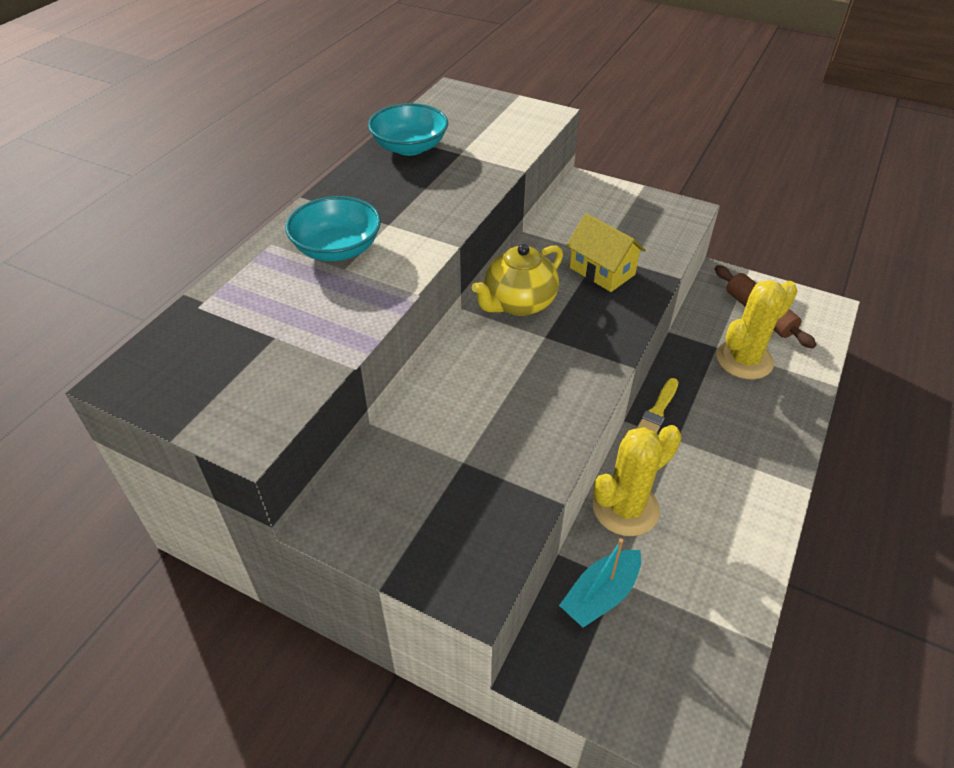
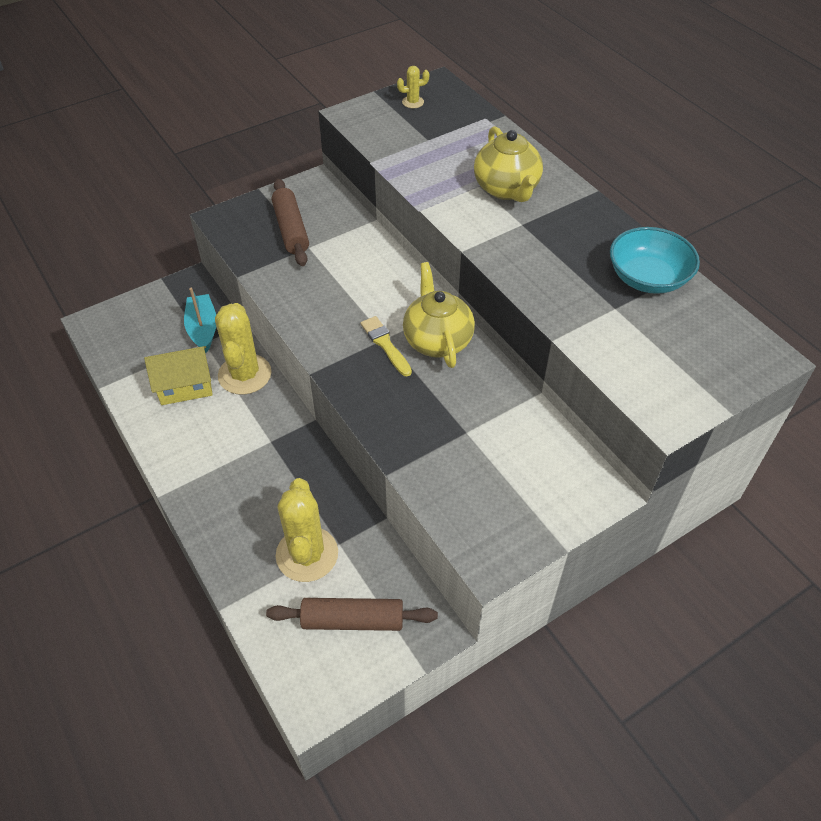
camera: 120 degrees right, 5 degrees up
turquoise bowl [286,196,381,261] -> yellow teapot [474,126,543,202]
yellow house [566,213,646,292] -> yellow house moved to [144,346,213,405]
yellow brush [636,378,679,434] -> yellow brush moved to [361,316,412,376]
none -> brown rolling pin [272,179,309,266]
none -> yellow cactus [397,66,429,108]

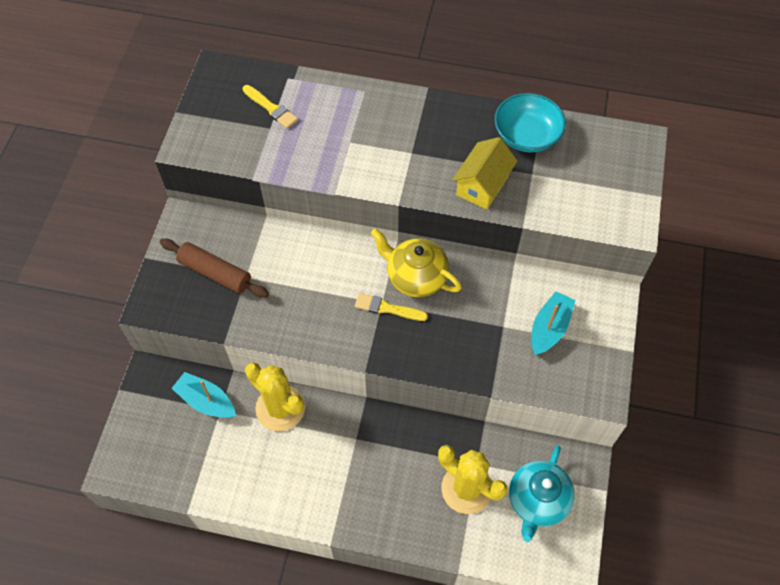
camera: 45 degrees left, 10 degrees up
yellow house [144,346,213,405] -> yellow house moved to [452,137,517,210]
brown rolling pin [266,598,438,631] -> turquoise teapot [509,446,575,542]
yellow cactus [397,66,429,108] -> none
yellow teapot [474,126,543,202] -> none
none -> yellow brush [243,85,298,129]
none -> turquoise boat [531,291,576,355]

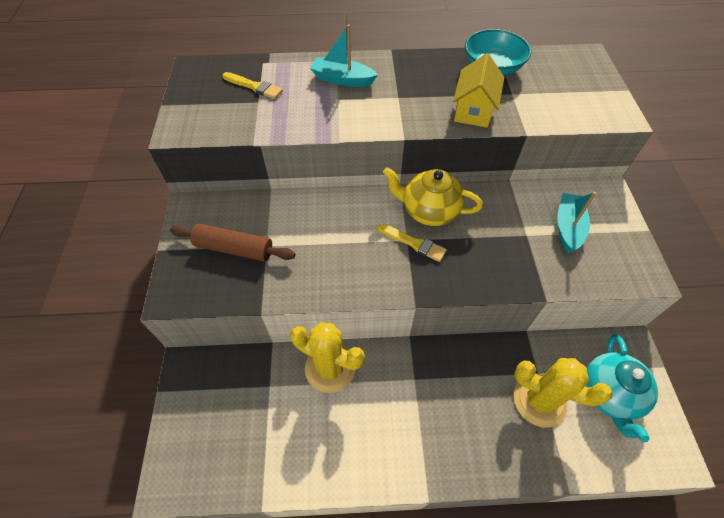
camera: 15 degrees left, 5 degrees down
turquoise boat [172,372,236,418] -> turquoise boat moved to [310,24,378,87]
yellow brush [355,293,428,321] -> yellow brush turned 150 degrees counterclockwise [378,224,447,262]

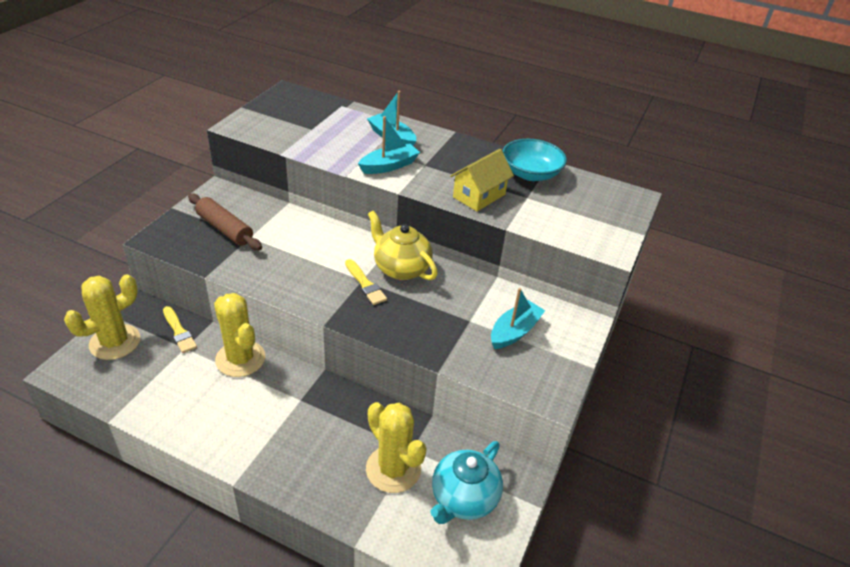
camera: 25 degrees right, 15 degrees down
yellow brush [223,72,283,99] -> yellow brush moved to [163,306,197,353]
none -> yellow cactus [64,274,140,360]
none -> turquoise boat [358,116,420,174]

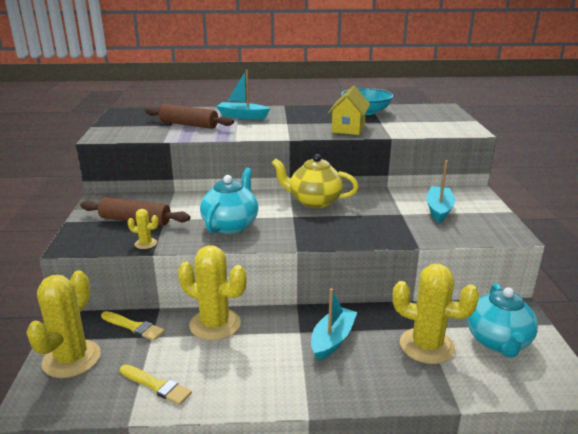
camera: 25 degrees left, 15 degrees down
yellow brush [345,259,387,305] -> yellow brush moved to [120,364,192,405]
turquoise boat [358,116,420,174] -> turquoise boat moved to [311,288,357,361]
none -> yellow cactus [127,209,159,249]
none -> brown rolling pin [145,104,234,129]
none -> turquoise teapot [200,168,258,234]

